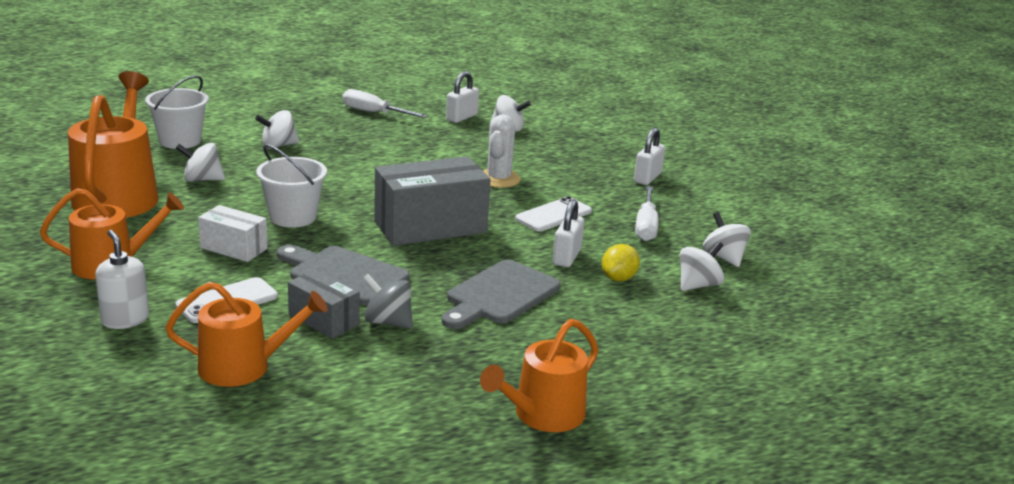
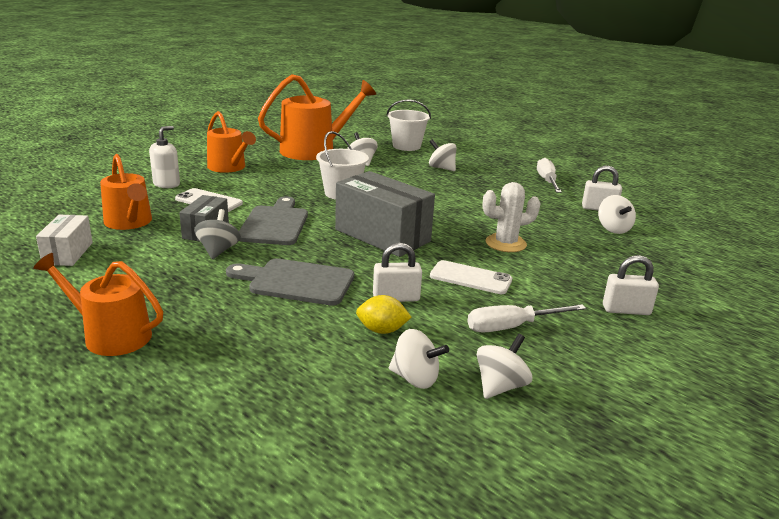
camera: 65 degrees right, 0 degrees up
white box [198,205,268,262] -> white box moved to [36,215,93,266]

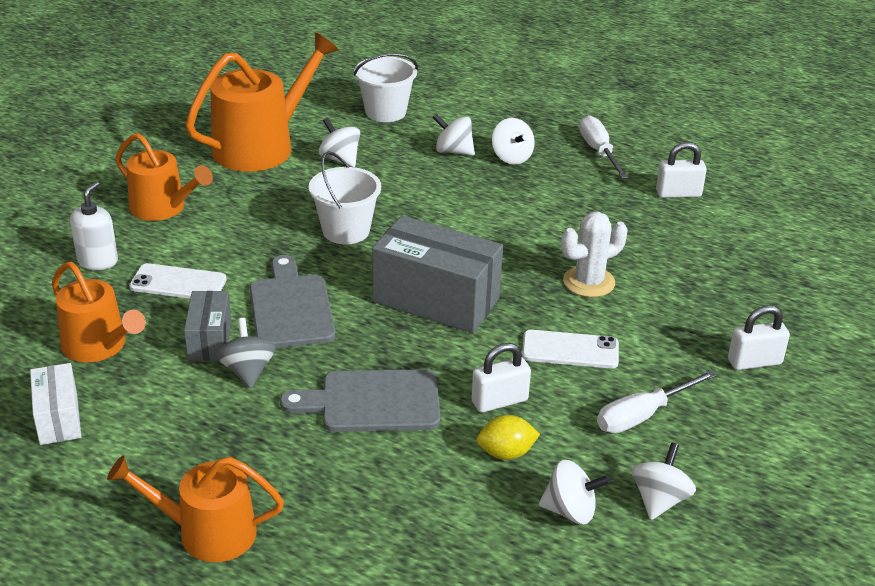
camera: 15 degrees left, 10 degrees up
white spinning top [598,195,636,234] -> white spinning top moved to [492,118,535,165]

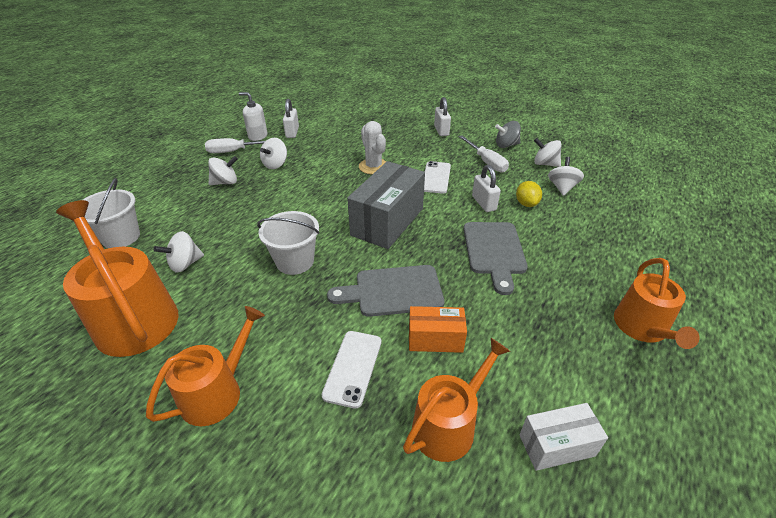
camera: 85 degrees left, 5 degrees up
white soap dispenser [70,181,118,270] -> white soap dispenser moved to [239,92,267,141]
grey box [184,291,231,361] -> orange box [409,306,467,353]
grey spinning top [216,318,276,388] -> grey spinning top moved to [495,121,521,148]
white spinning top [432,114,475,156] -> white spinning top moved to [260,138,287,169]

